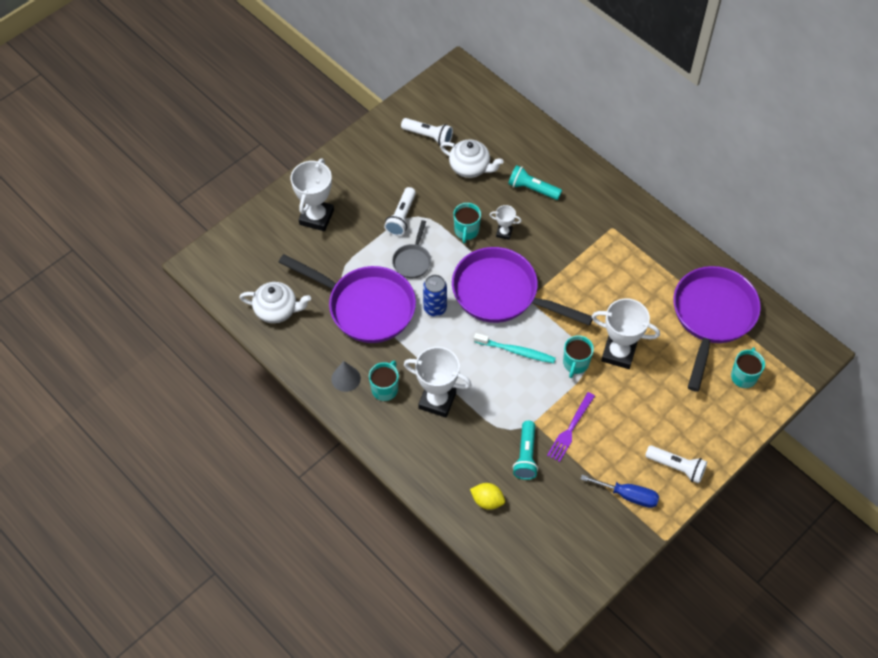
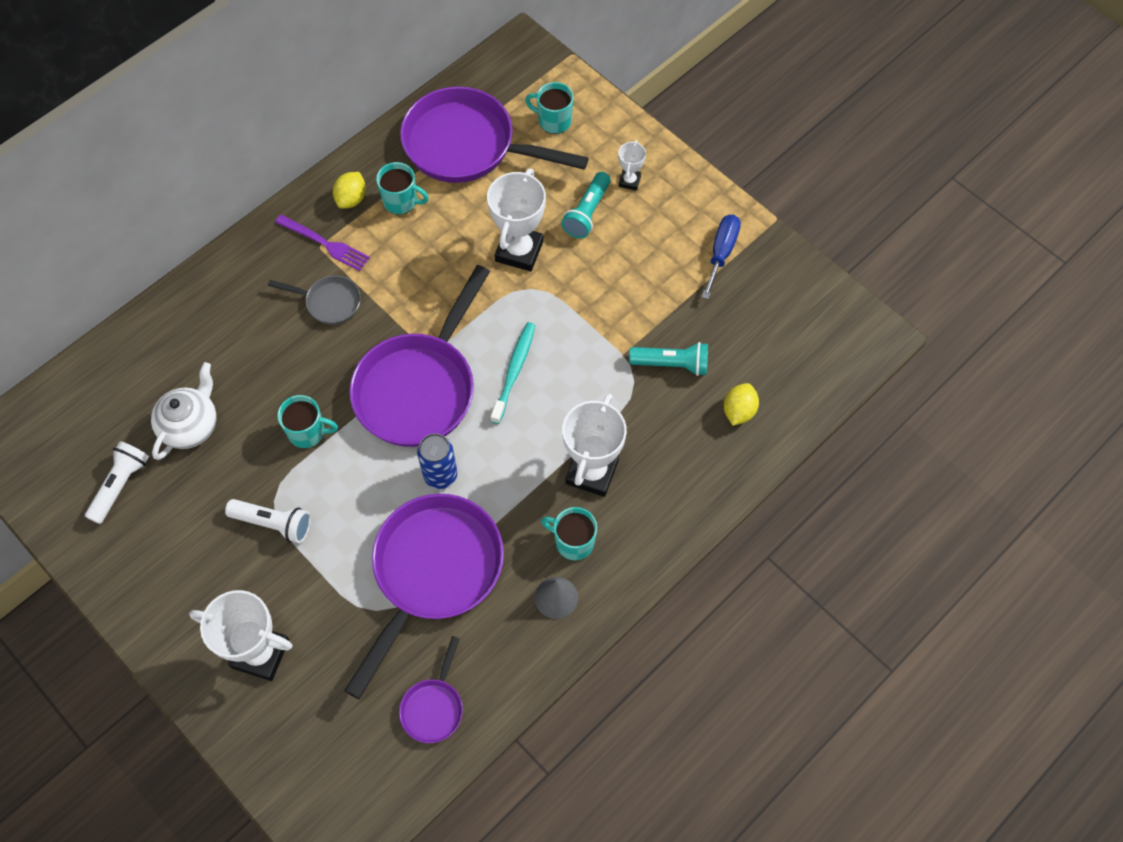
camera: 90 degrees left, 5 degrees up
white teapot [239,282,311,323] -> purple pan [399,636,463,743]
grey pan [392,220,431,278] -> grey pan moved to [268,276,361,325]
white trophy [490,205,521,240] -> white trophy moved to [618,140,646,191]
turquoise flashlight [508,165,562,200] -> turquoise flashlight moved to [561,172,611,238]
purple fork [547,392,595,462] -> purple fork moved to [275,215,370,271]
turquoise mug [563,335,594,378] -> turquoise mug moved to [376,162,429,215]
white flashlight [645,445,707,484] -> none
none -> yellow lemon [333,172,366,209]

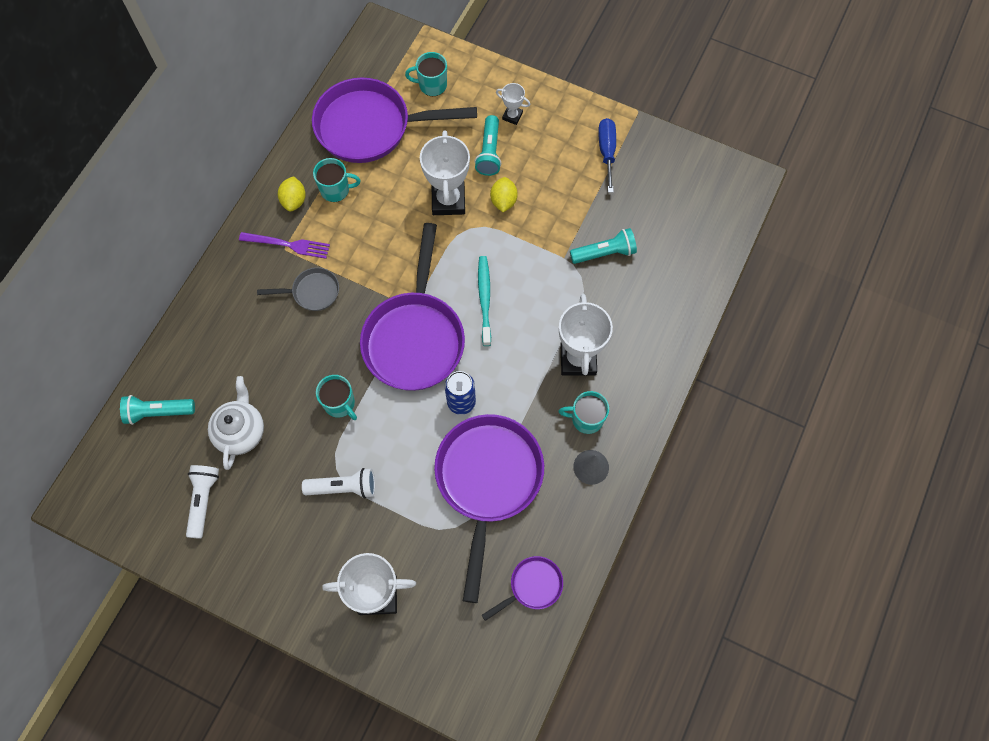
camera: 20 degrees left, 5 degrees up
turquoise mug [277,395,338,448] -> turquoise mug turned 60 degrees clockwise [316,375,357,420]
purple pan [399,636,463,743] -> purple pan turned 120 degrees counterclockwise [482,556,563,621]
white trophy [618,140,646,191] -> white trophy turned 60 degrees counterclockwise [496,83,530,125]
yellow lemon [724,383,759,426] -> yellow lemon moved to [490,177,518,212]
none -> turquoise flashlight [120,395,195,425]

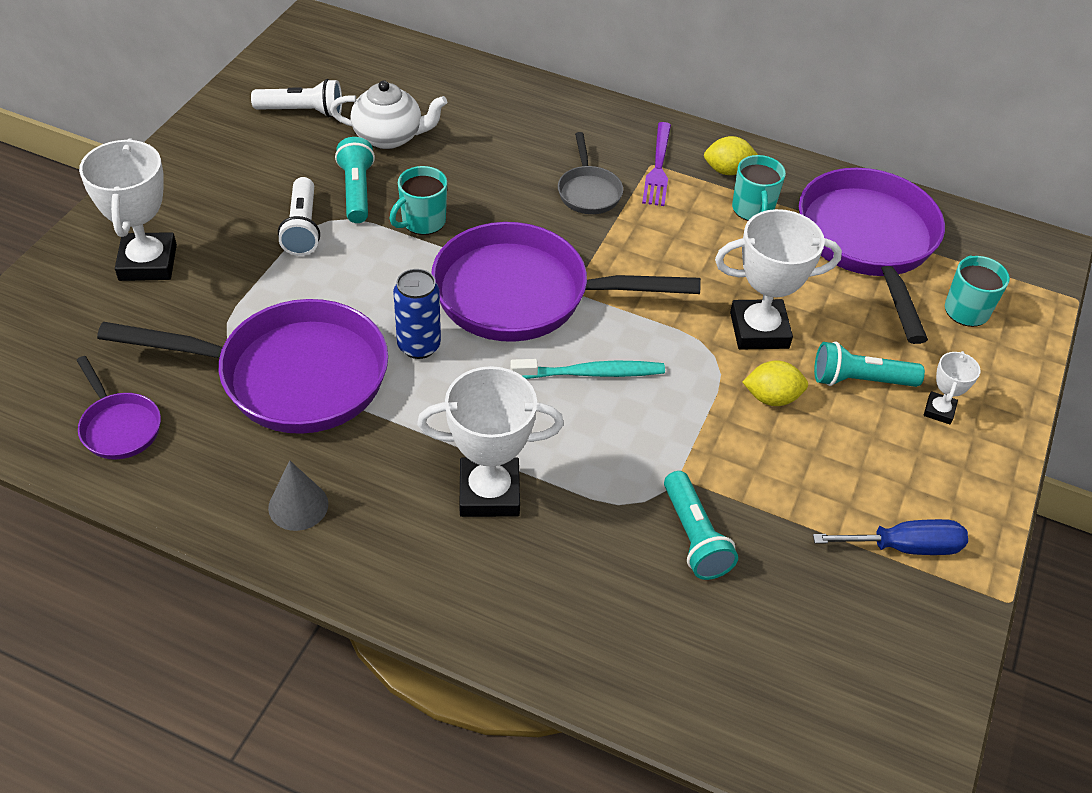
camera: 85 degrees right, 20 degrees down
turquoise flashlight [120,395,195,425] -> turquoise flashlight moved to [335,137,375,223]
turquoise mug [559,391,609,434] -> none

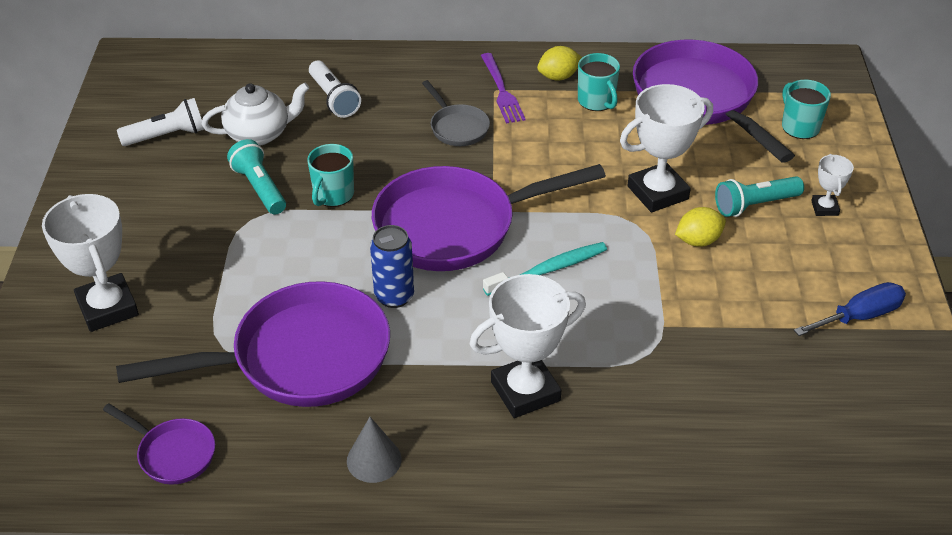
camera: 20 degrees left, 5 degrees down
white flashlight [278,177,320,256] -> white flashlight moved to [309,61,361,118]
turquoise flashlight [664,471,738,580] -> none

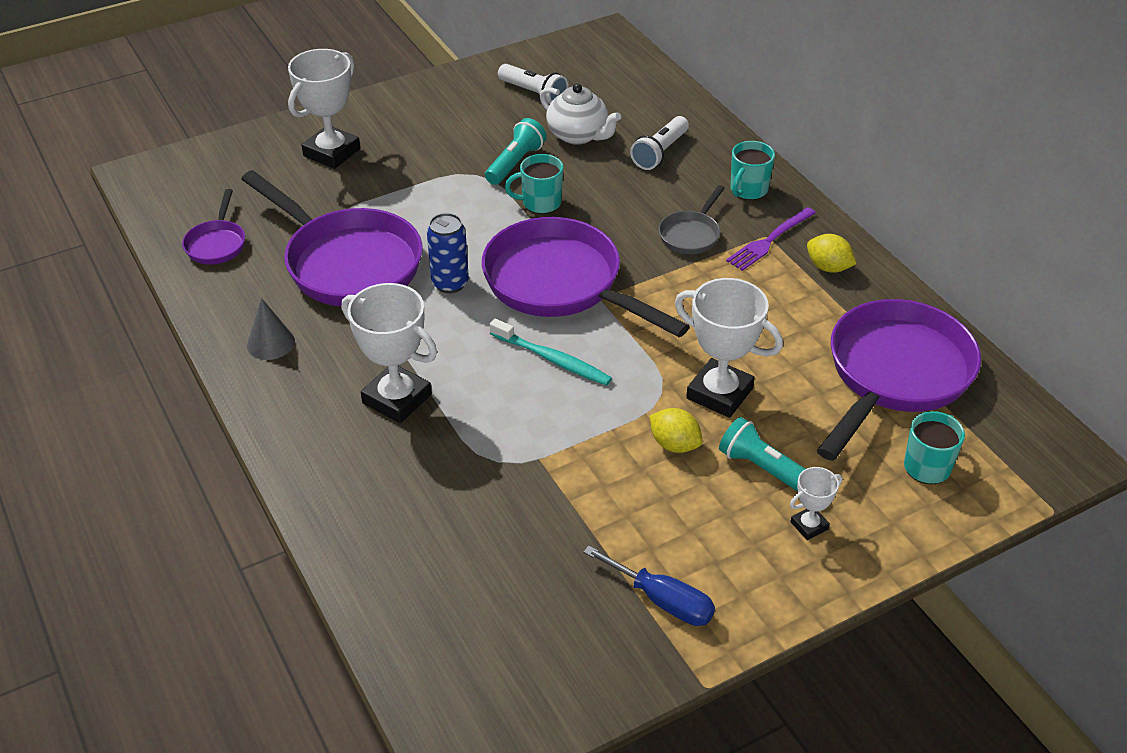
camera: 60 degrees right, 0 degrees up
turquoise mug [578,53,620,111] -> turquoise mug moved to [730,141,775,200]

